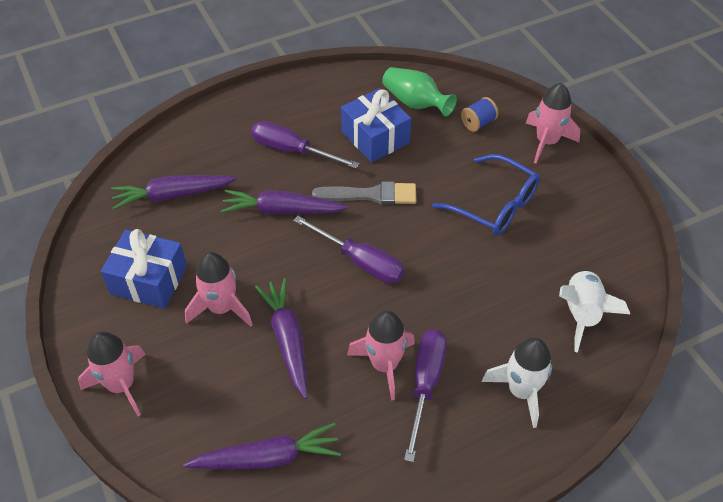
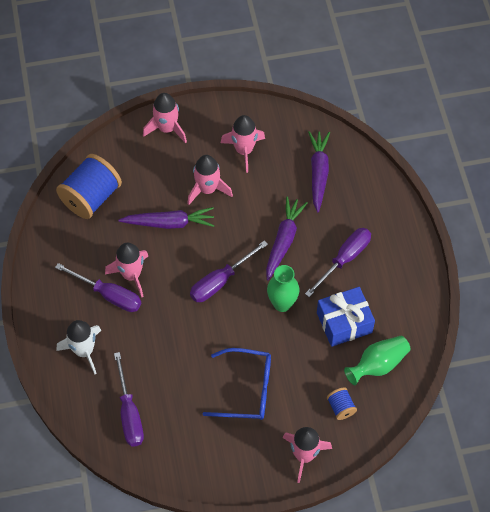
camera: 105 degrees right, 10 degrees up
blue gift [101,229,187,309] -> pink rocket [221,115,265,173]
purple carrot [183,423,341,469] -> blue spool [56,154,122,219]
grey brush [312,181,416,205] -> green vase [267,265,300,312]
blue glasses [432,154,540,235] -> blue glasses turned 135 degrees counterclockwise [203,348,271,420]
white rocket [559,269,630,353] -> purple screwdriver [114,352,144,446]

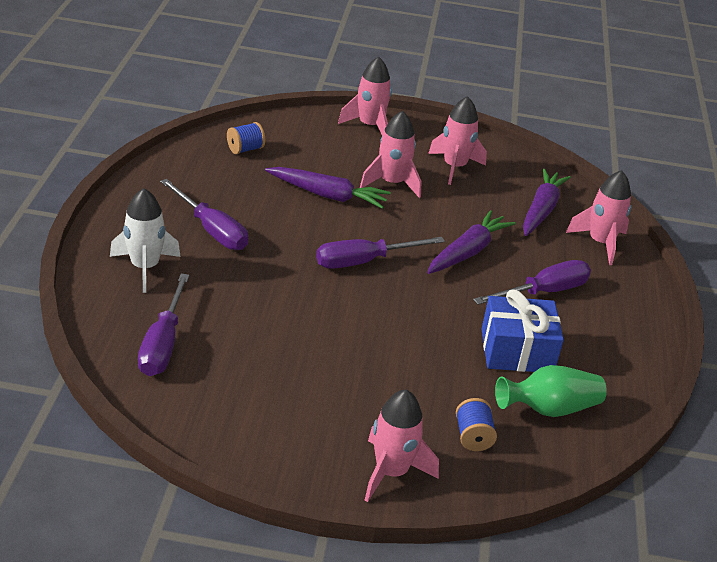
camera: 15 degrees right, 25 degrees down
blue spool [56,154,122,219] -> blue spool [227,122,265,154], size x0.47
pink rocket [105,243,148,298] -> pink rocket moved to [566,170,631,265]
blue glasses [203,348,271,420] -> none
green vase [267,265,300,312] -> none

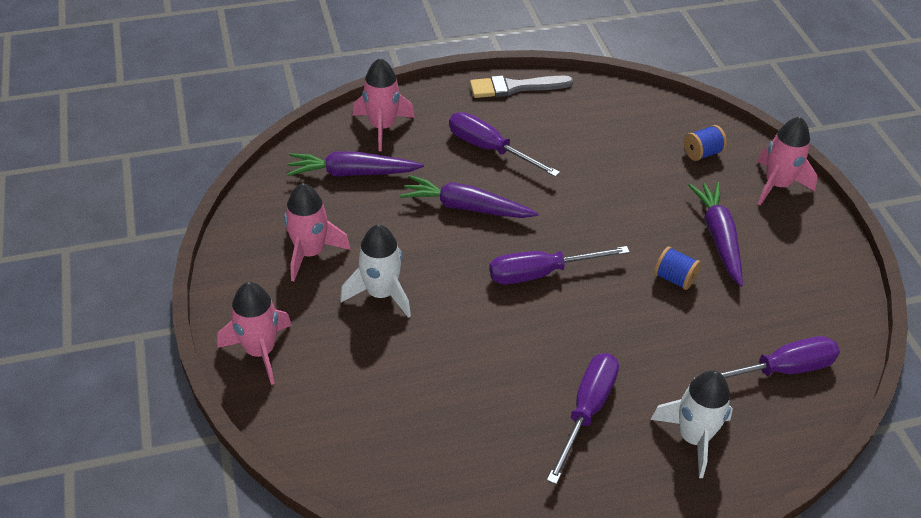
camera: 110 degrees left, 10 degrees up
blue spool [227,122,265,154] -> blue spool moved to [654,246,701,290]
purple carrot [265,167,391,209] -> purple carrot moved to [688,182,743,287]
purple screwdriver [316,237,445,269] -> purple screwdriver turned 120 degrees clockwise [489,246,630,284]
pink rocket [360,111,422,198] -> white rocket [340,224,411,318]
blue gift [482,290,564,372] -> none
green vase [495,365,607,417] -> none
none -> grey brush [470,75,573,98]

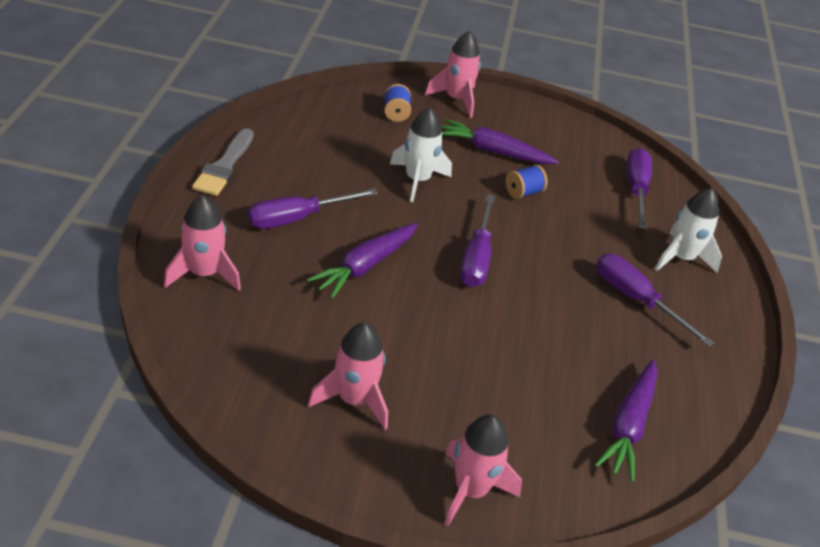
camera: 70 degrees left, 5 degrees down
purple carrot [287,151,424,177] -> purple carrot moved to [595,359,658,482]
white rocket [340,224,411,318] -> white rocket moved to [390,108,452,202]

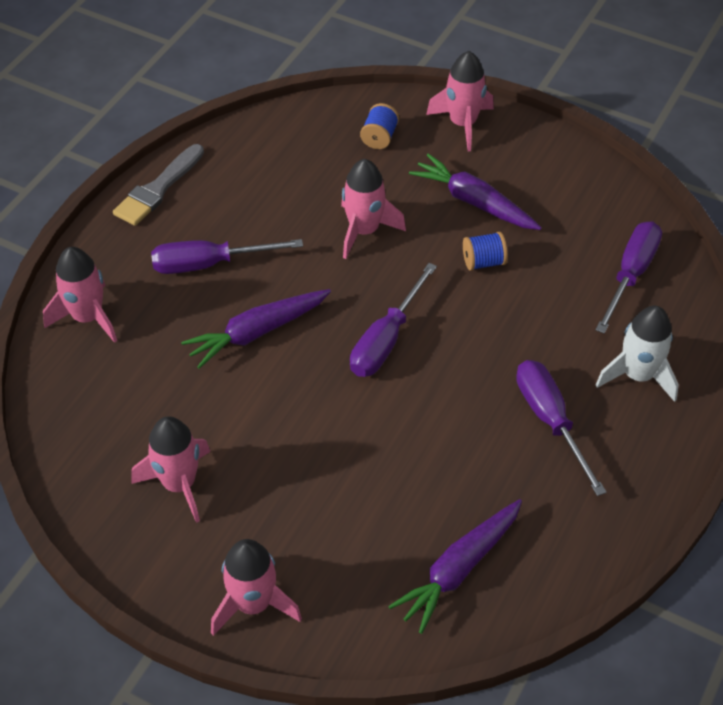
camera: 25 degrees right, 10 degrees up
white rocket [390,108,452,202] -> pink rocket [341,159,406,259]

